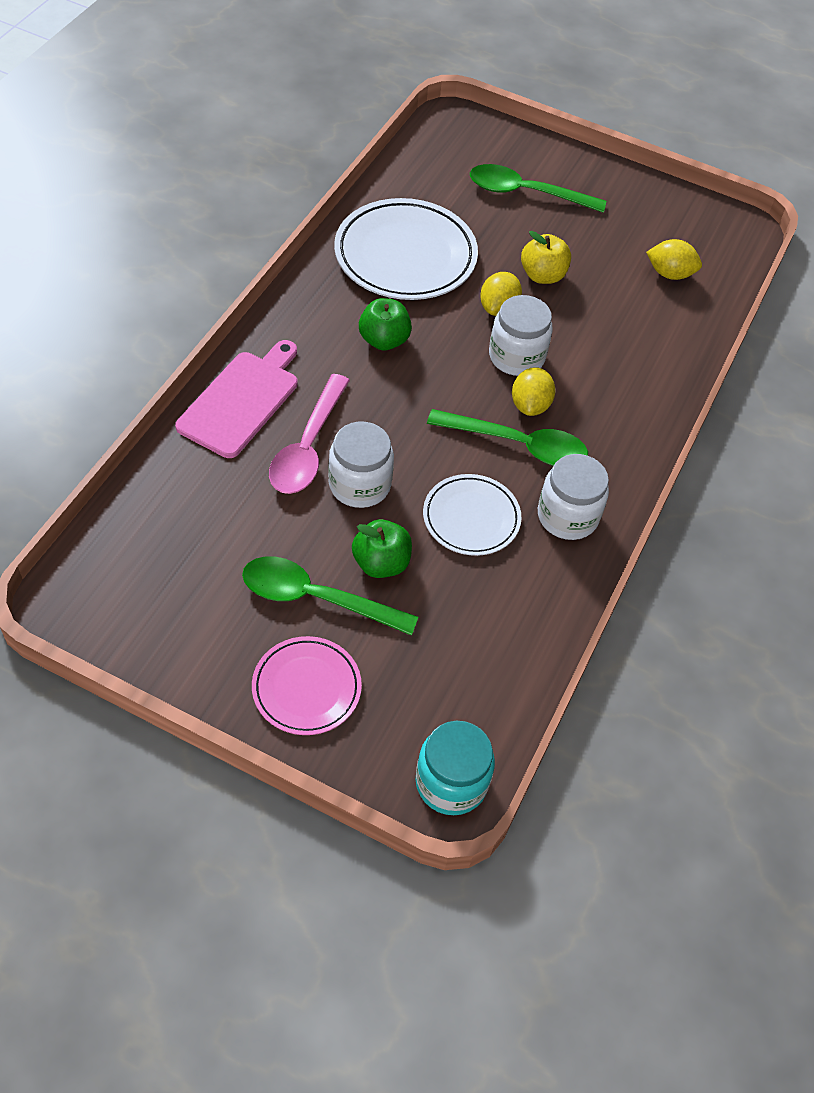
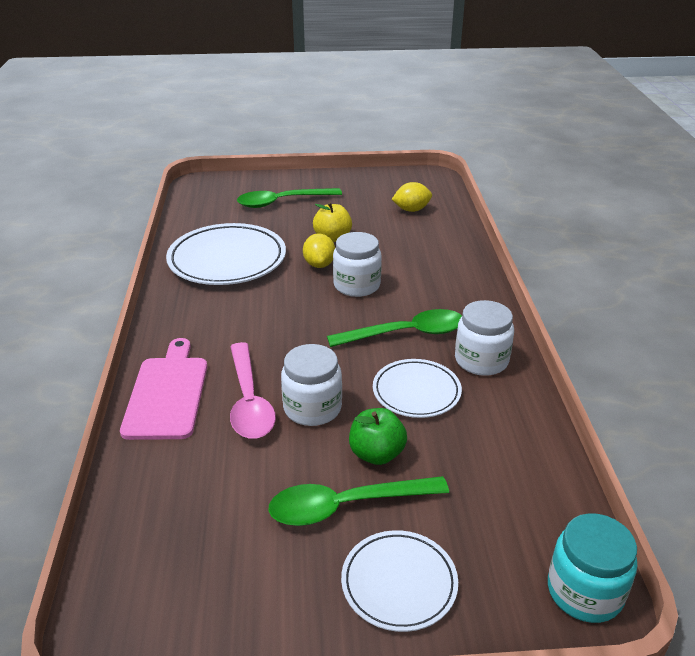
camera: 25 degrees left, 20 degrees down
pink plate [252,636,362,735] -> white plate [341,530,458,632]
green apple [359,298,412,350] -> none
yellow lemon [512,367,555,416] -> none

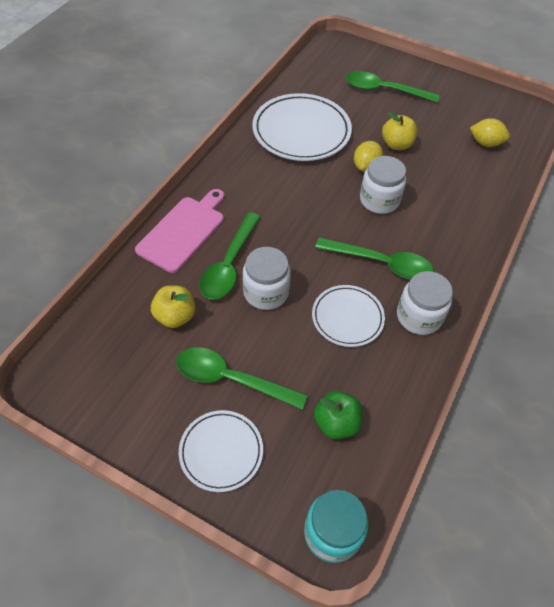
camera: 30 degrees right, 20 degrees up
pink spoon [230,342,276,439] -> green spoon [200,212,260,300]
green apple [349,408,407,465] -> green apple moved to [314,391,363,439]
none -> yellow apple [151,285,195,328]

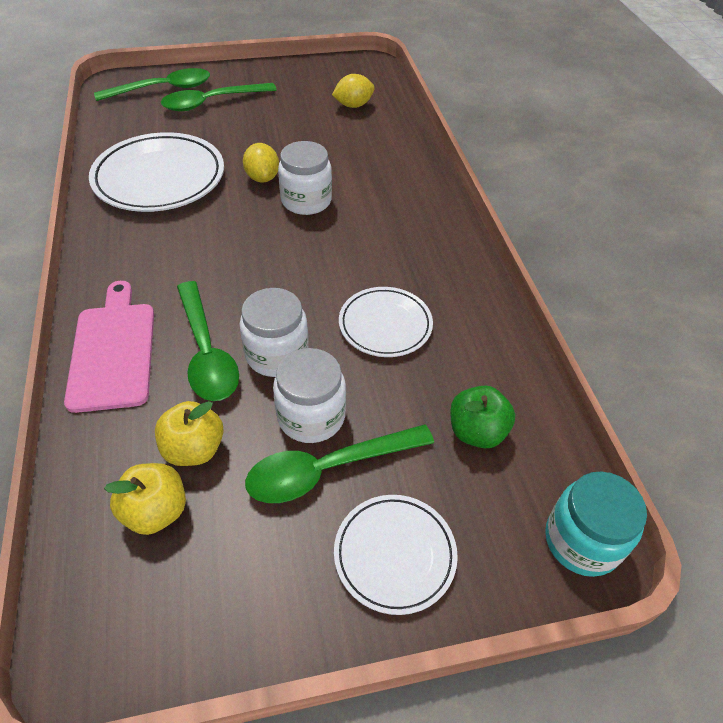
camera: 40 degrees left, 5 degrees down
green spoon [315,237,433,280] -> green spoon moved to [94,68,210,101]
yellow apple [382,112,418,150] -> yellow apple moved to [104,463,186,535]
white jar [397,271,453,335] -> white jar moved to [273,348,346,443]

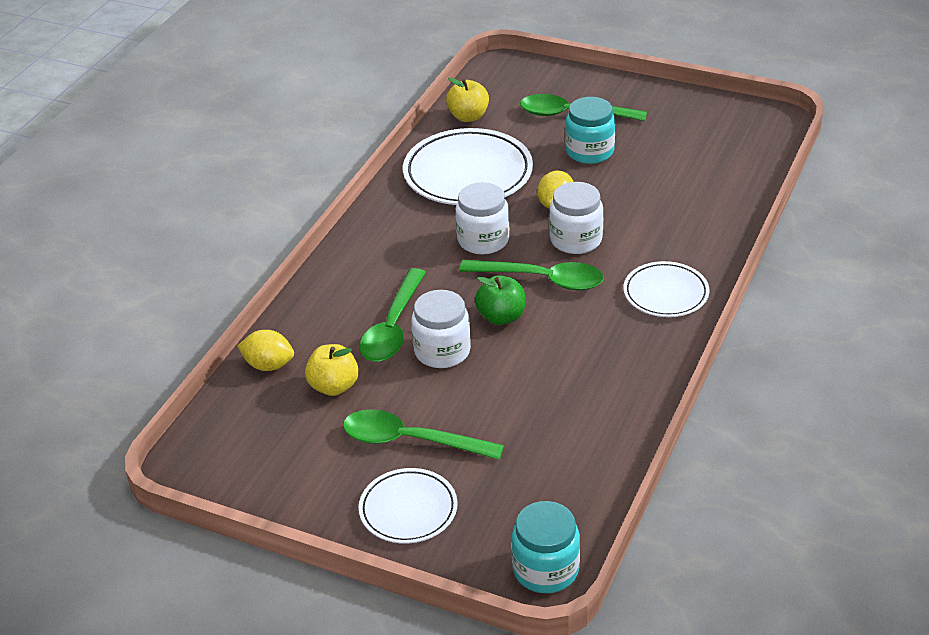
camera: 40 degrees right, 10 degrees down
pink cutting board [64,281,154,413] -> none
green spoon [94,68,210,101] -> green spoon moved to [459,260,604,291]
yellow apple [104,463,186,535] -> yellow apple moved to [446,77,489,122]
white jar [273,348,346,443] -> white jar moved to [456,182,509,255]
yellow lemon [332,74,375,108] -> yellow lemon moved to [237,330,294,371]
white plate [339,287,433,357] -> white plate moved to [623,261,709,317]
green apple [450,386,515,448] -> green apple moved to [475,275,525,325]
none -> turquoise jar [565,97,615,164]

